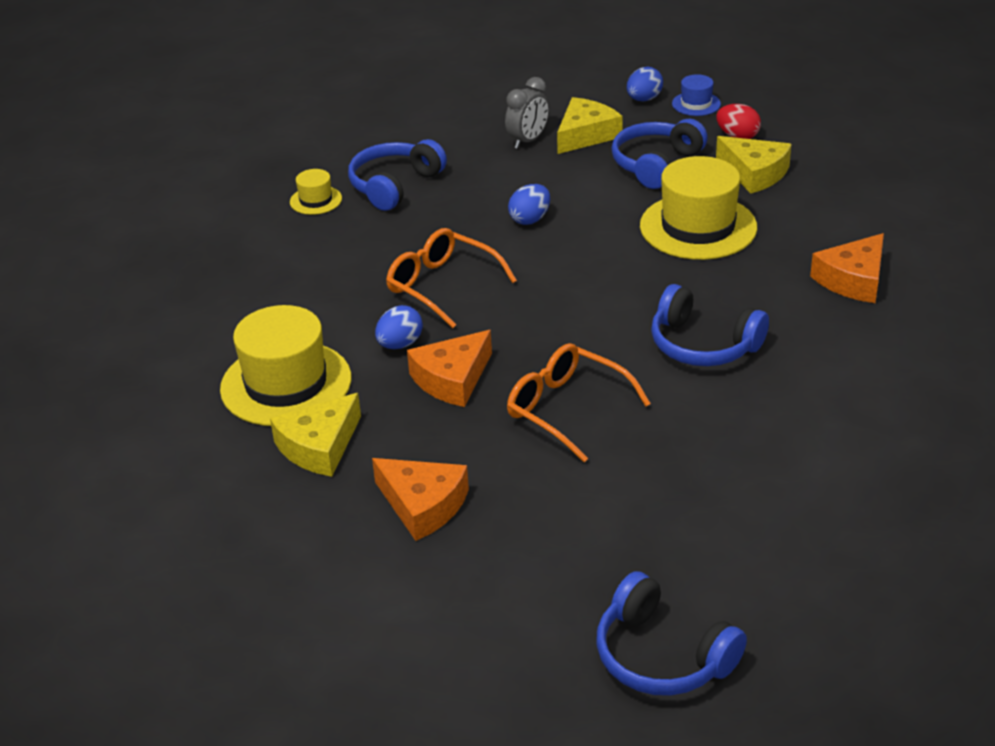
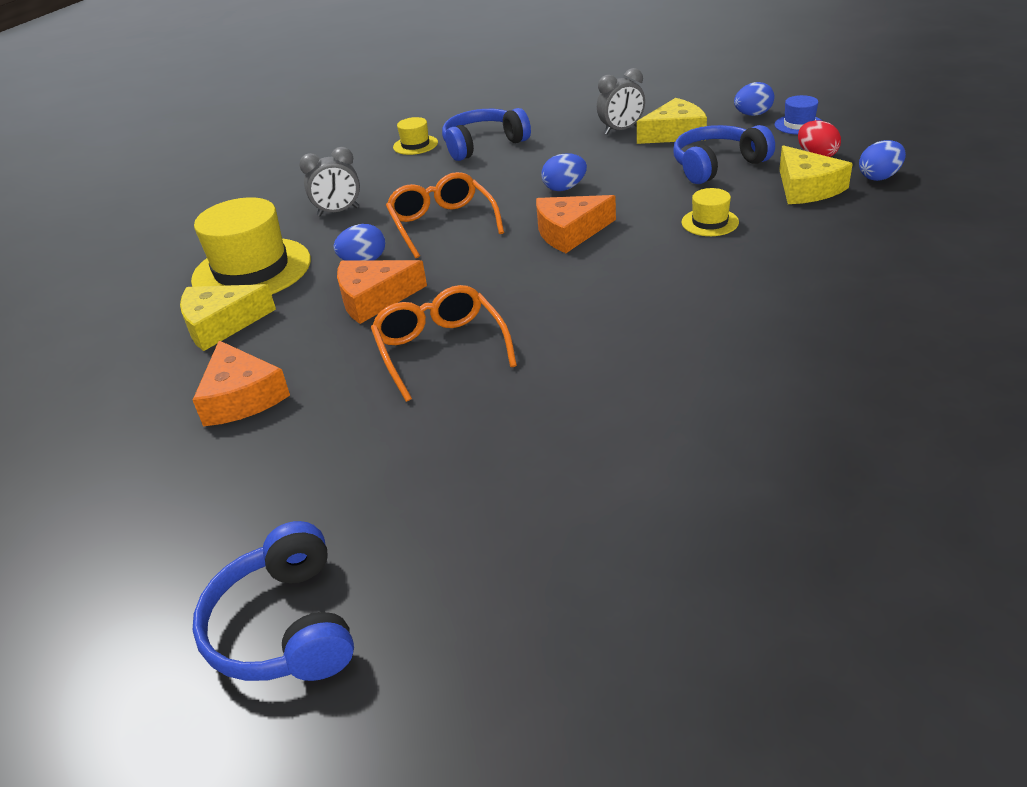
camera: 30 degrees right, 0 degrees up
yellow hat [640,156,757,260] -> yellow hat [681,188,739,236], size x0.47
blue headphones [651,284,769,366] -> none
orange cheese [810,233,884,303] -> orange cheese moved to [536,195,616,253]
none -> grey clock [299,147,360,216]
none -> blue egg [859,140,906,181]

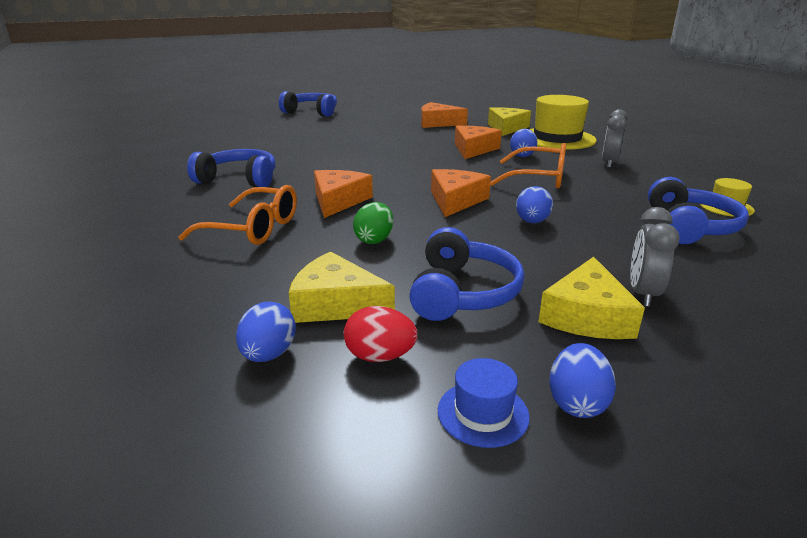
camera: 125 degrees right, 10 degrees down
orange glasses [371,285,517,402] -> orange glasses moved to [179,185,297,245]
yellow hat [681,188,739,236] -> green egg [353,202,393,244]
none -> blue headphones [187,149,275,187]
none -> orange cheese [314,170,373,218]

